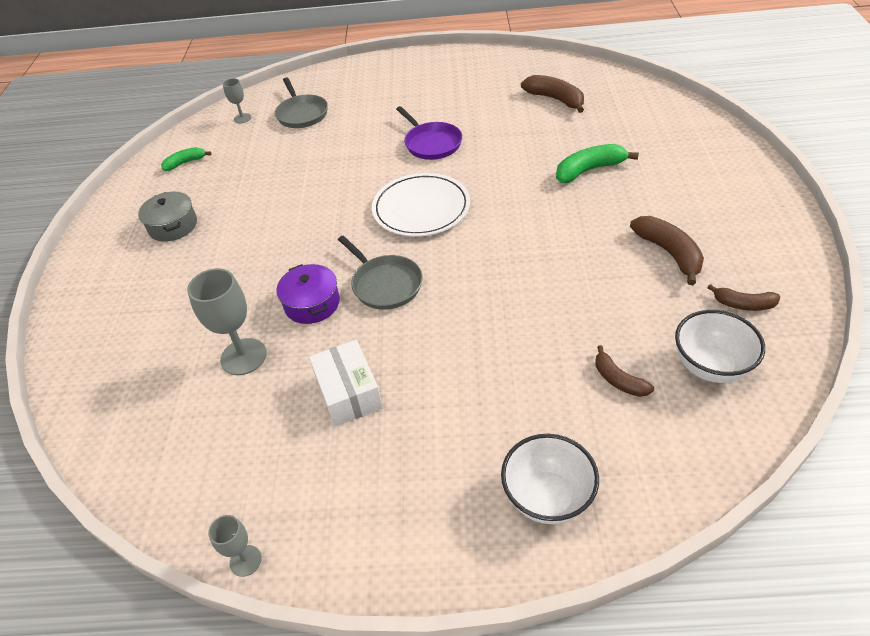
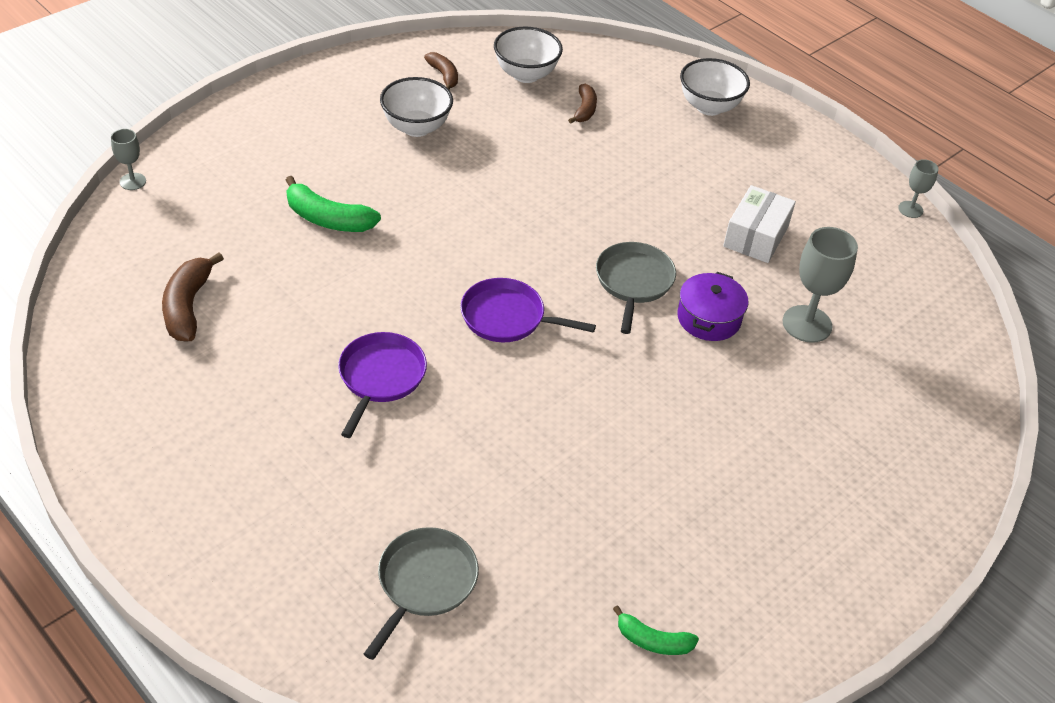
camera: 140 degrees left, 0 degrees up
grey pot [138,192,197,242] -> none
grey goblet [223,78,251,123] -> grey goblet moved to [111,129,146,190]
white plate [372,173,470,237] -> purple pan [461,278,596,342]
brown banana [630,216,704,285] -> white bowl [380,77,453,137]

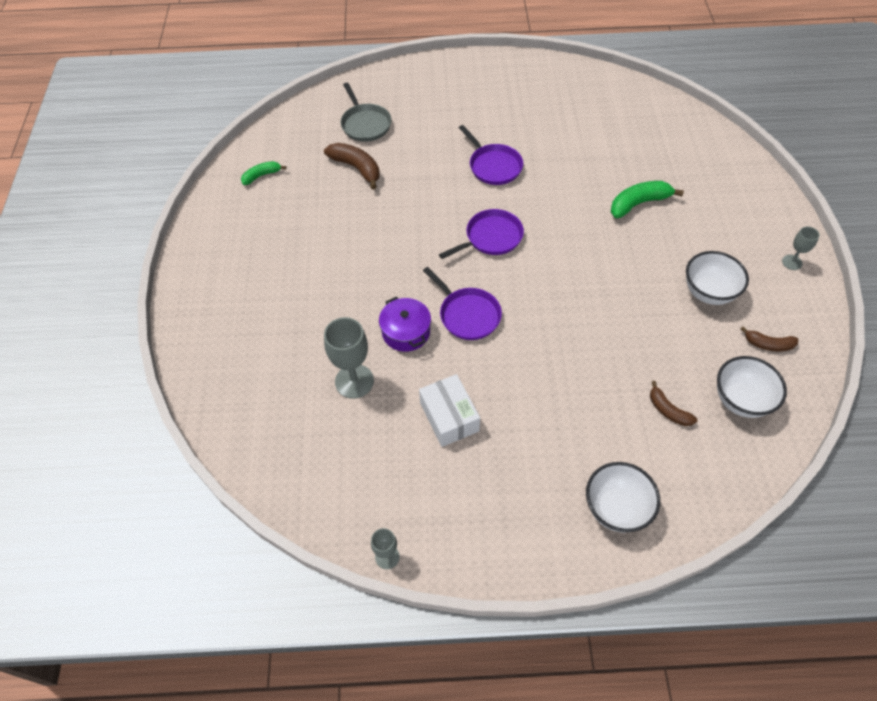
camera: 135 degrees right, 10 degrees up
grey goblet [111,129,146,190] -> grey goblet moved to [782,227,820,270]
brown banana [162,252,224,341] -> brown banana moved to [324,143,380,190]
grey pan [596,242,676,334] -> purple pan [423,267,502,340]

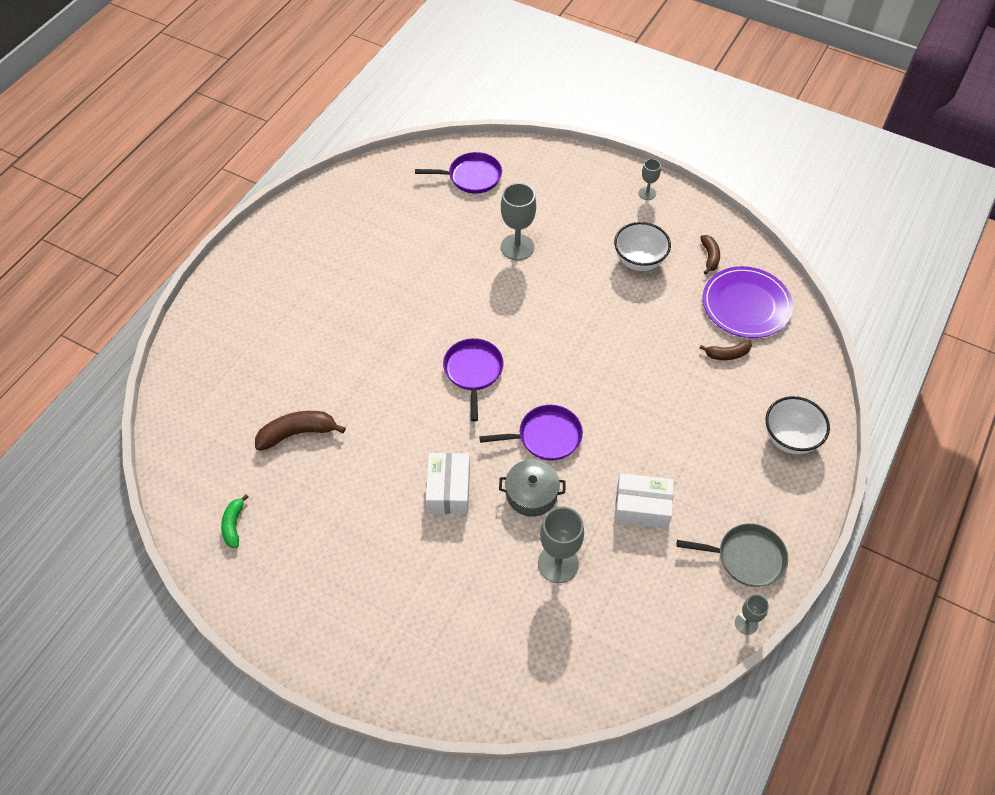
camera: 60 degrees left, 0 degrees up
grey pan [341,83,392,142] -> grey pan moved to [676,523,788,587]
purple pot [379,297,431,352] -> grey pot [499,459,566,517]
purple pan [459,125,523,185] -> purple pan moved to [415,152,502,194]
green banana [611,181,684,218] -> grey goblet [501,183,536,260]
white bowl [717,356,787,418] -> purple plate [703,266,793,338]
brown banana [740,327,798,351] -> brown banana turned 45 degrees counterclockwise [700,235,720,274]
none -> white box [426,453,470,514]

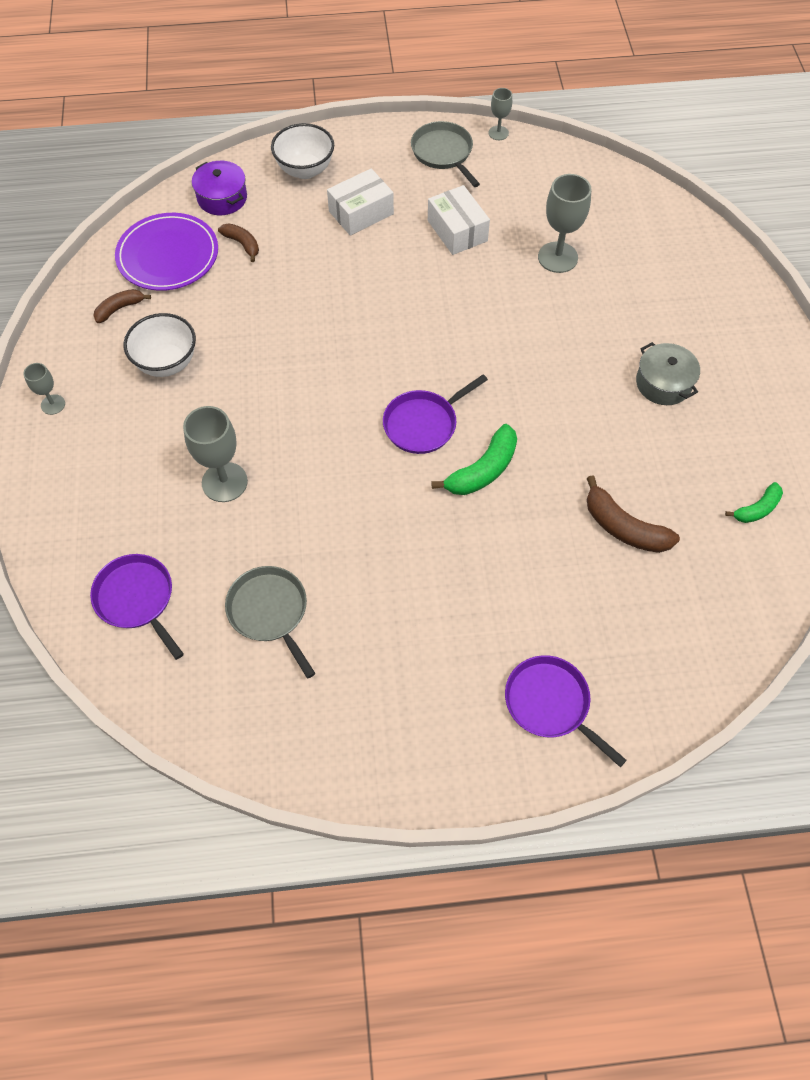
camera: 125 degrees left, 5 degrees up
white box [426,453,470,514] -> white box moved to [327,169,394,236]
purple pan [479,405,583,461] -> purple pan moved to [505,655,627,767]
grey pot [499,459,566,517] -> grey pot moved to [636,342,700,405]
none -> purple pot [192,161,247,215]
none -> grey pan [225,566,316,679]
none -> green banana [431,424,517,495]

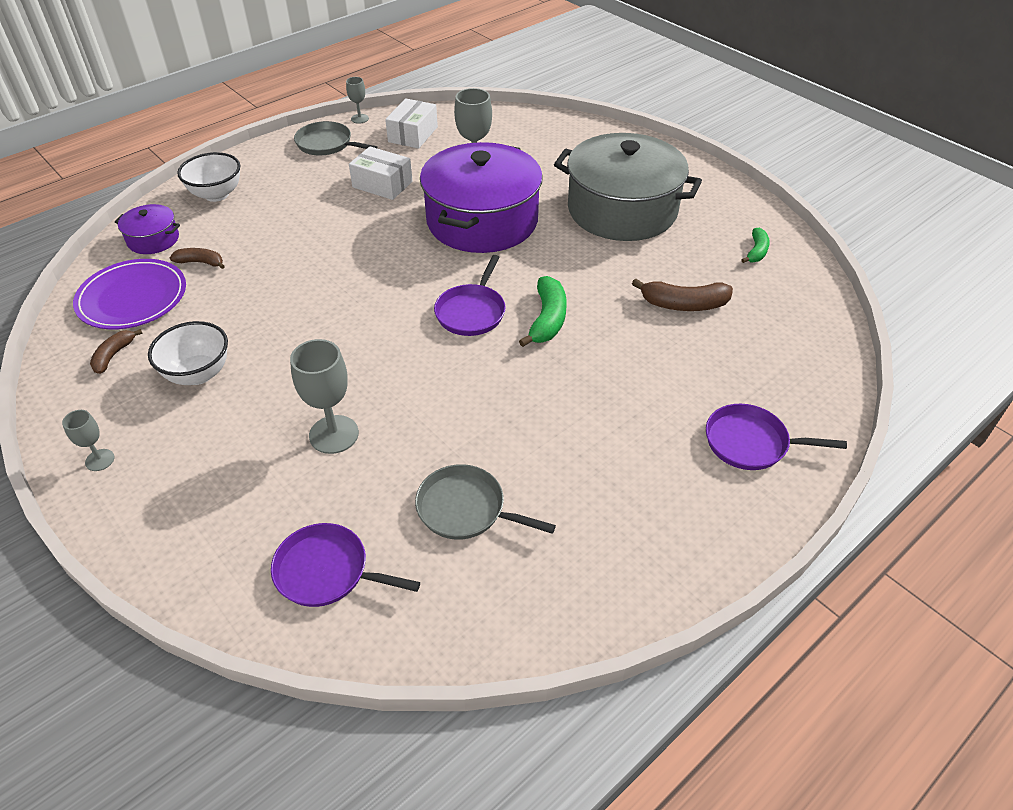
camera: 35 degrees left, 15 degrees down
white box [327,169,394,236] -> white box moved to [385,98,438,149]
grey pot [636,342,700,405] -> grey pot [554,133,702,241], size x2.26
none -> purple pot [420,142,543,253]

